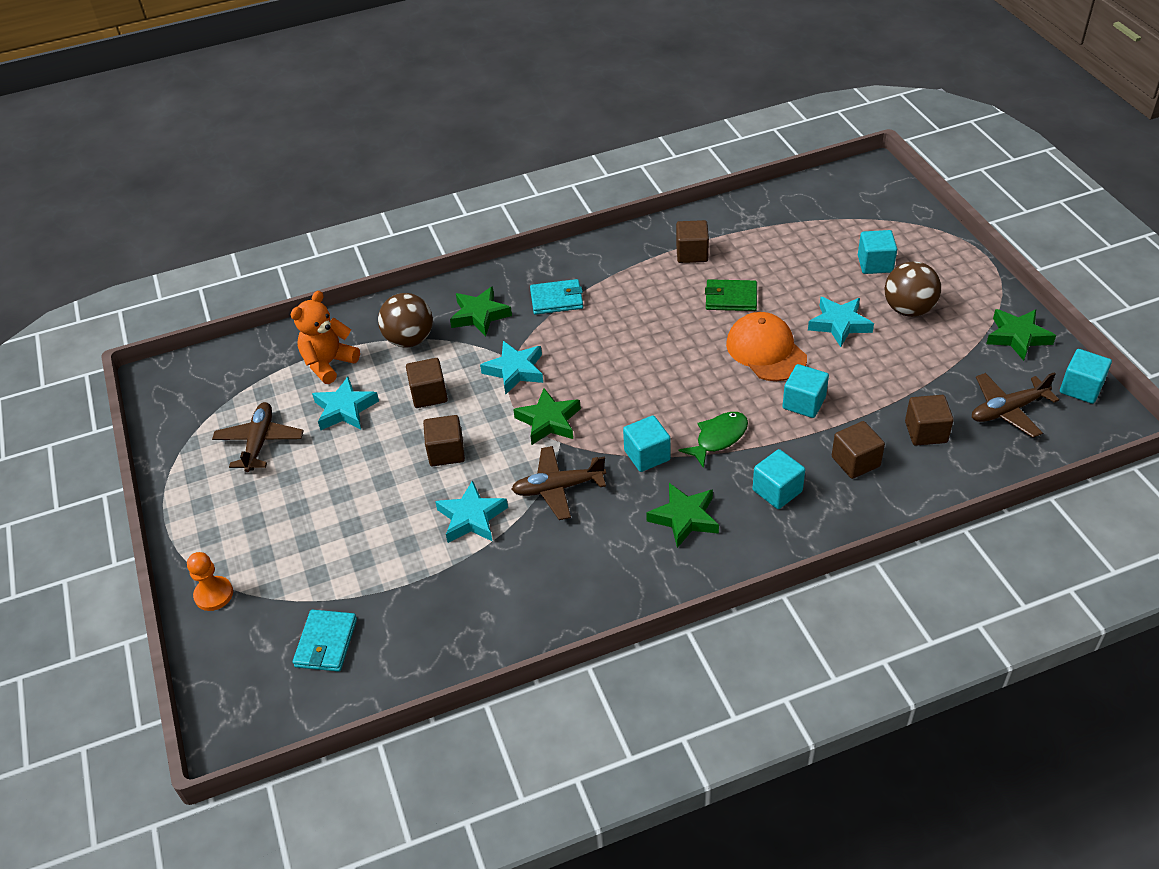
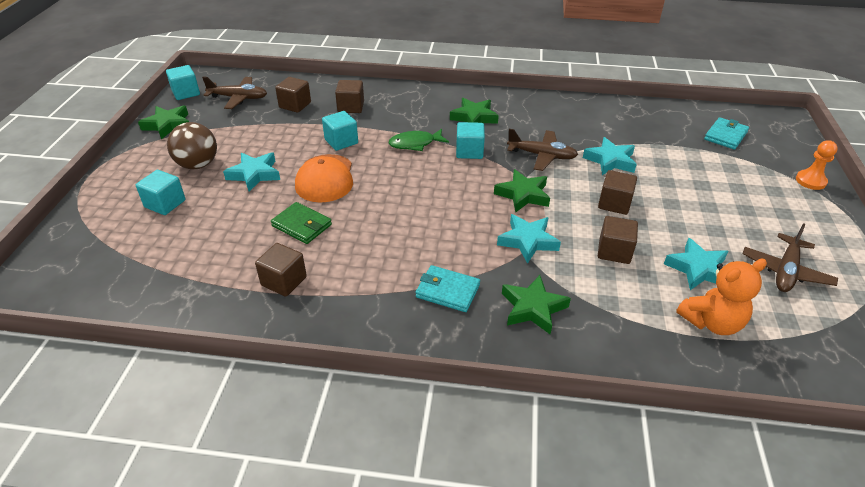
camera: 155 degrees left, 5 degrees down
brown ball [378,293,433,347] -> none
turquoise cube [753,449,805,509] -> none

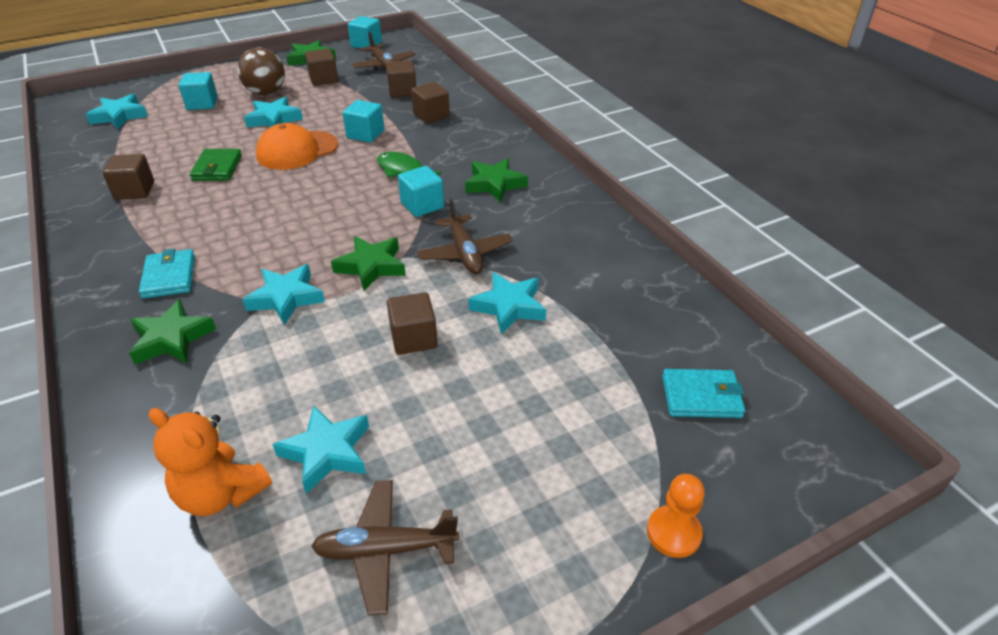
camera: 55 degrees right, 0 degrees up
brown cube [598,216,638,264] -> brown cube moved to [305,49,338,86]
none -> turquoise star [85,94,148,129]

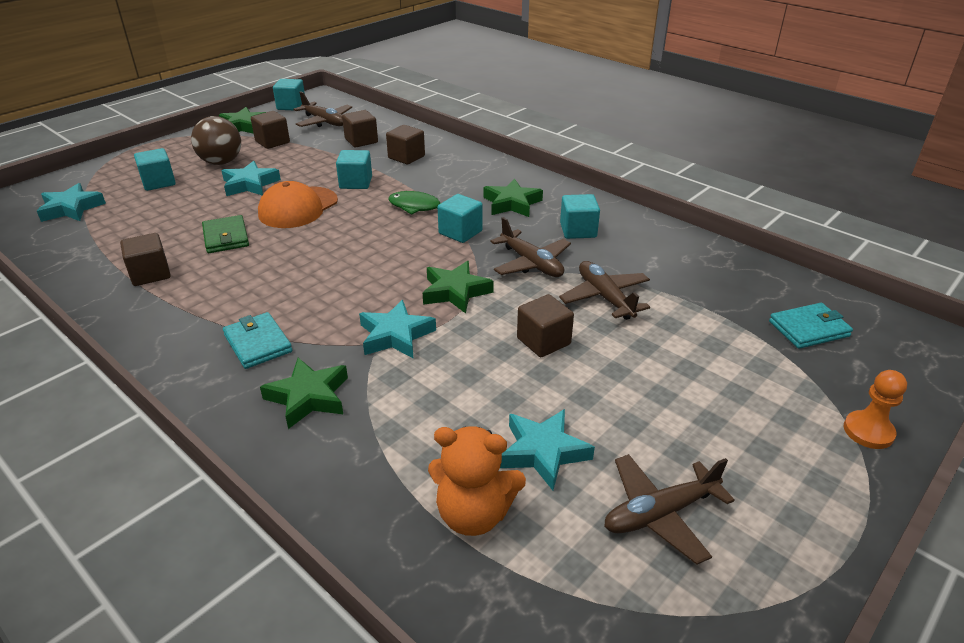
camera: 20 degrees left, 5 degrees down
turquoise star [468,272,546,335] -> brown plane [559,261,650,320]
none -> turquoise cube [560,194,600,239]

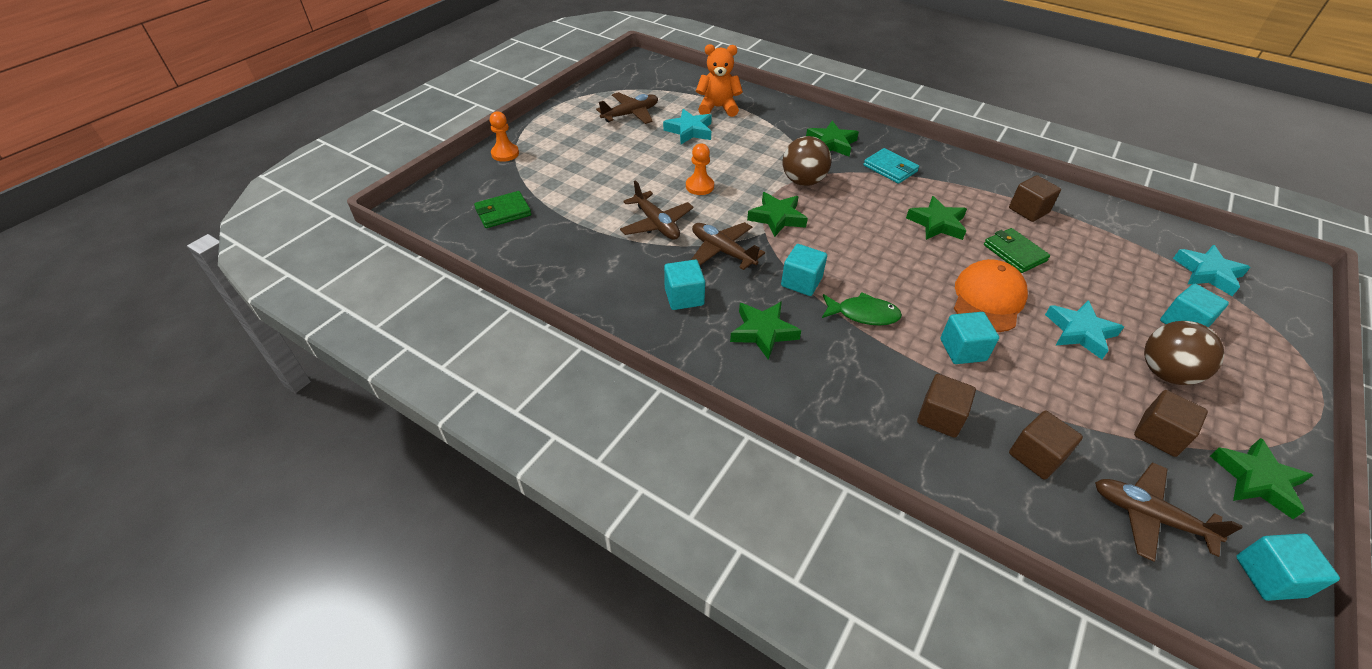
camera: 170 degrees right, 10 degrees up
turquoise star [359,300,436,359] -> brown ball [783,136,831,186]
brown cube [517,294,574,357] -> orange pawn [686,143,714,195]
turquoise wallet [769,303,853,349] -> green wallet [474,191,531,228]
none -> green star [906,196,967,240]

